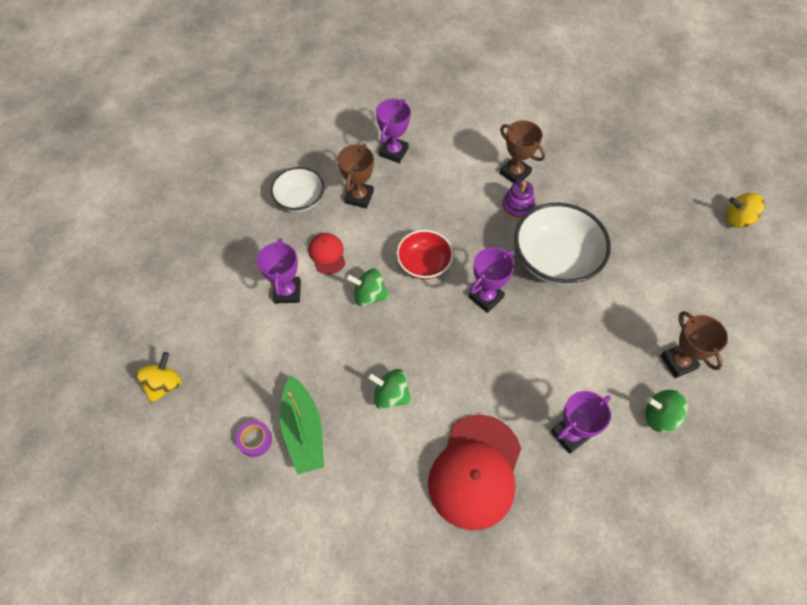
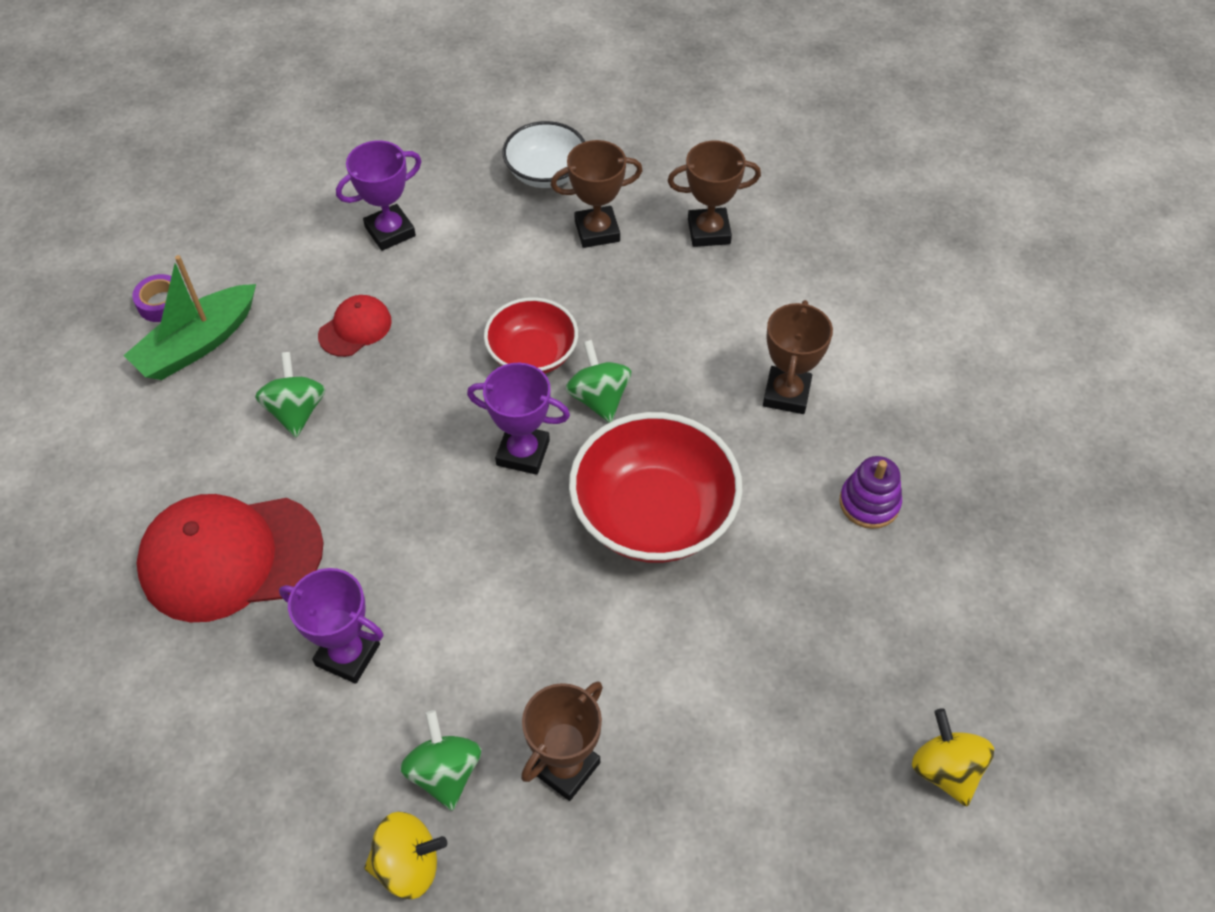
camera: 60 degrees right, 5 degrees down
yellow spinning top [136,352,182,404] -> yellow spinning top moved to [364,812,447,899]
red cap [309,233,345,275] -> red cap moved to [318,295,392,357]
green spinning top [346,268,389,306] -> green spinning top moved to [566,340,632,423]
purple trophy [376,99,411,163] -> brown trophy [668,141,761,247]
purple stacking toy [502,180,535,220] -> purple stacking toy moved to [839,456,902,529]
white bowl [514,202,611,285] -> red bowl [569,412,743,563]

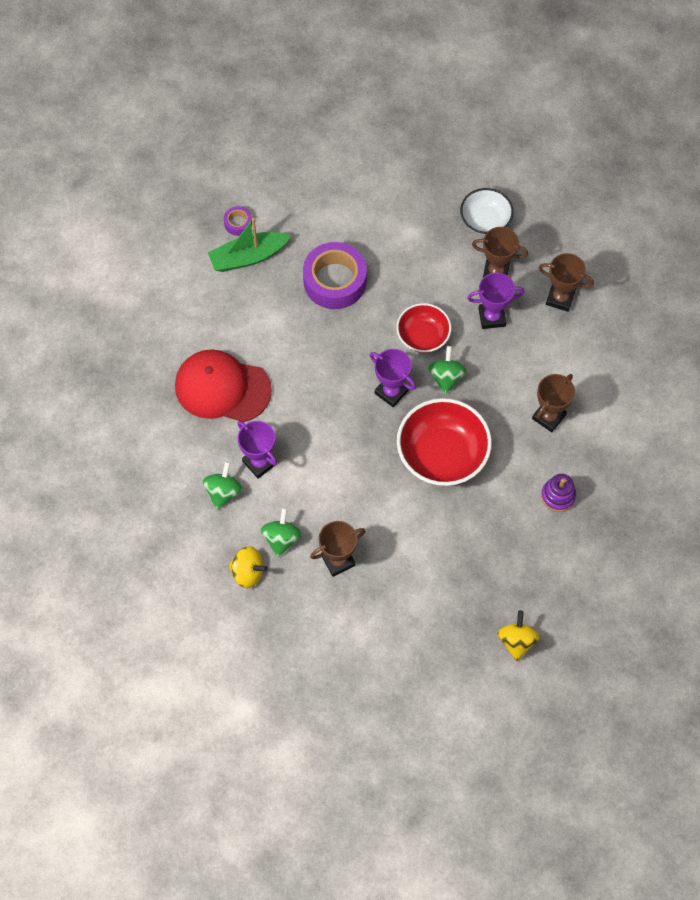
camera: 25 degrees right, 10 degrees up
green spinning top [255,352,326,438] -> green spinning top moved to [203,461,243,510]
red cap [318,295,392,357] -> purple tape [303,242,367,309]
purple trophy [336,141,421,251] -> purple trophy moved to [467,273,525,329]

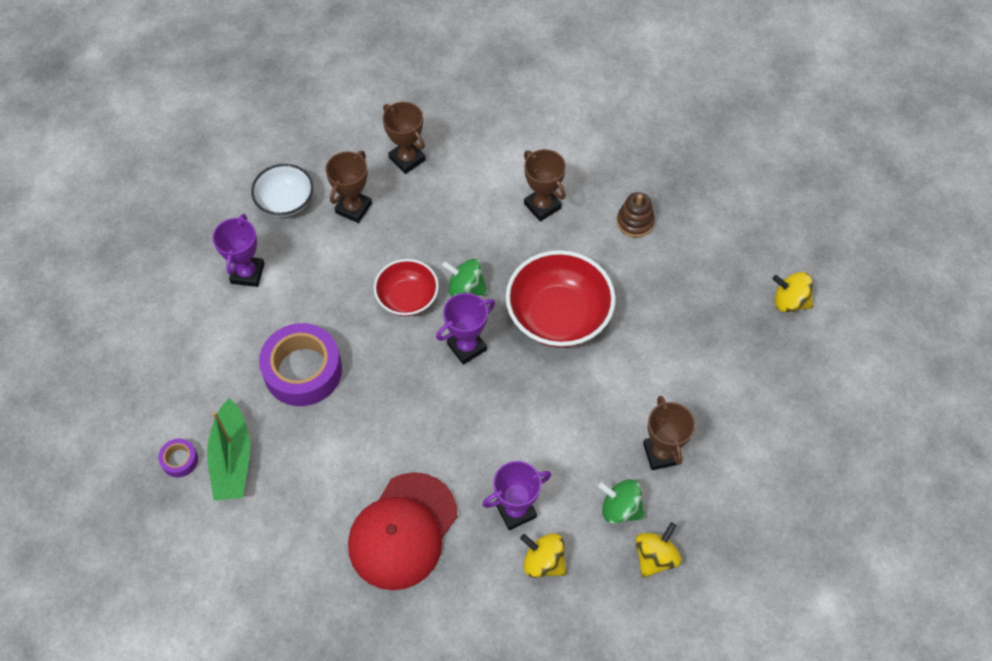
camera: 75 degrees left, 5 degrees down
green spinning top [203,461,243,510] -> yellow spinning top [520,533,567,578]
purple trophy [467,273,525,329] -> purple trophy moved to [212,214,264,287]
brown trophy [539,253,594,312] -> brown trophy turned 75 degrees counterclockwise [382,102,426,174]
purple stacking toy [541,474,576,512] -> brown stacking toy [617,192,655,237]

